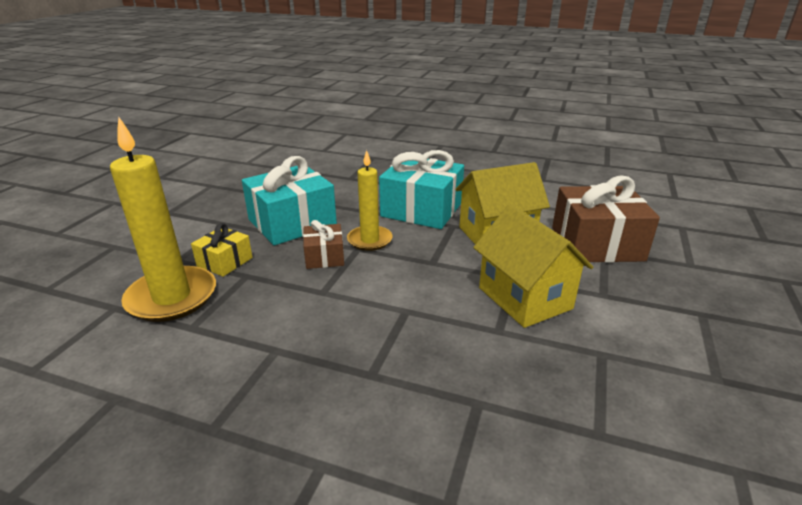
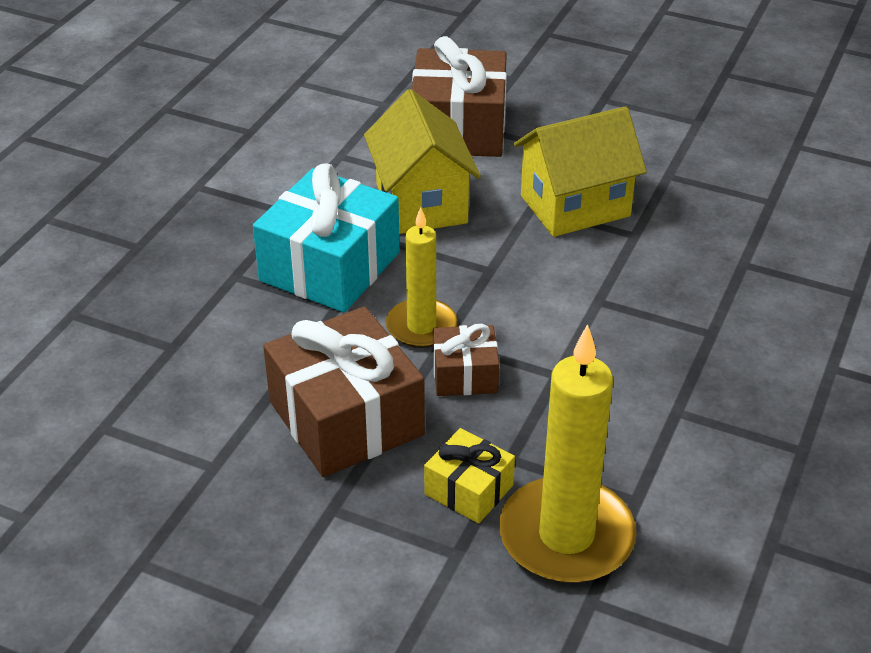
camera: 85 degrees left, 10 degrees up
turquoise gift [242,156,337,245] -> brown gift [263,306,425,477]

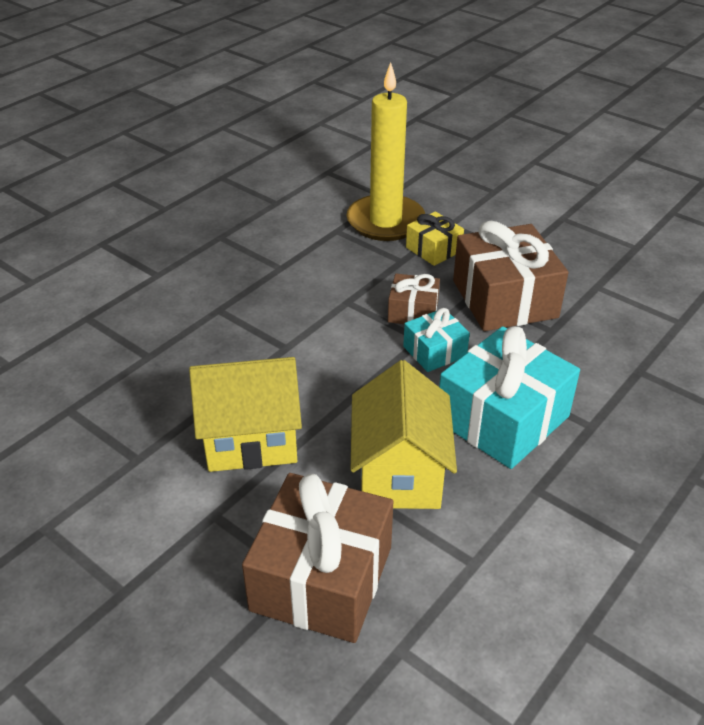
camera: 165 degrees left, 0 degrees up
yellow candle [386,207,458,348] -> turquoise gift [403,308,470,372]

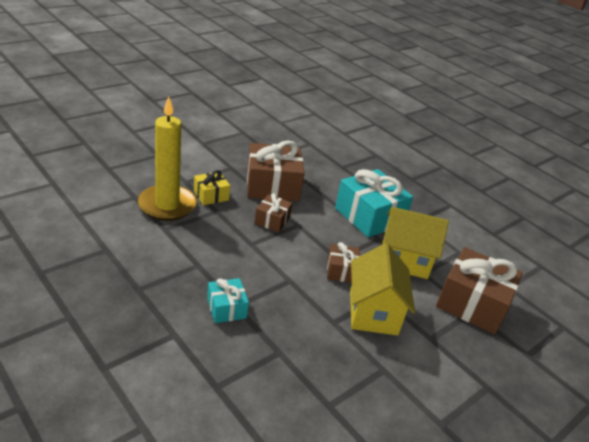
camera: 85 degrees left, 5 degrees down
turquoise gift [403,308,470,372] -> turquoise gift moved to [207,278,249,323]
none -> brown gift [327,242,360,283]

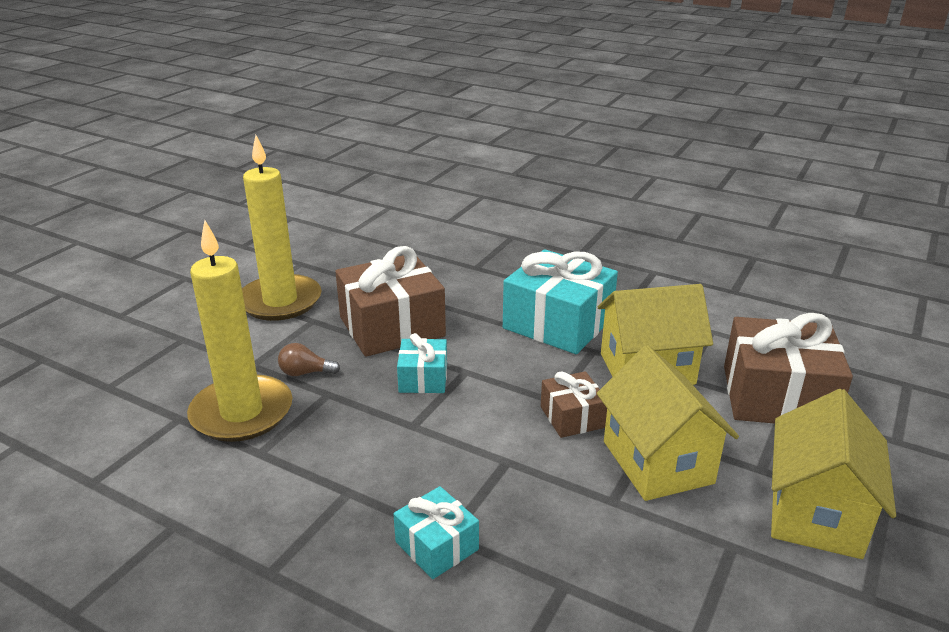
camera: 15 degrees left, 5 degrees down
yellow gift [194,170,230,205] -> brown light bulb [278,343,340,376]
brown gift [254,193,292,233] -> turquoise gift [397,333,447,393]
none -> yellow candle [242,135,321,321]
none -> yellow house [771,389,896,559]

